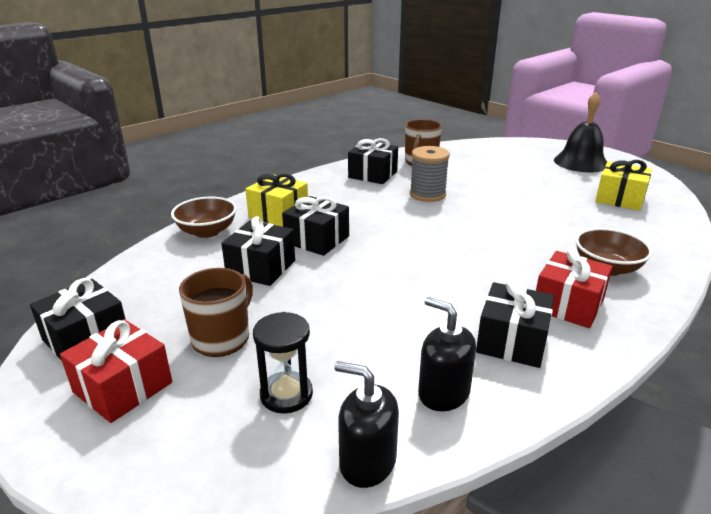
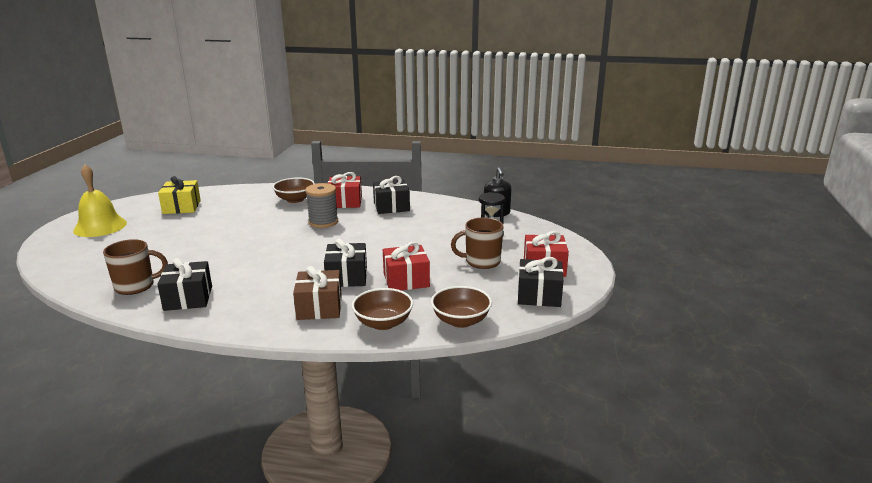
camera: 125 degrees left, 5 degrees down
black gift [221,216,295,286] -> red gift [383,242,430,290]
yellow gift [245,174,308,227] -> brown gift [293,266,342,320]
grey spool [410,146,450,202] -> grey spool moved to [305,183,338,228]
black soap dispenser [418,297,476,411] -> none
black bell [554,92,607,173] -> yellow bell [73,165,127,237]
none -> brown bowl [431,286,492,328]

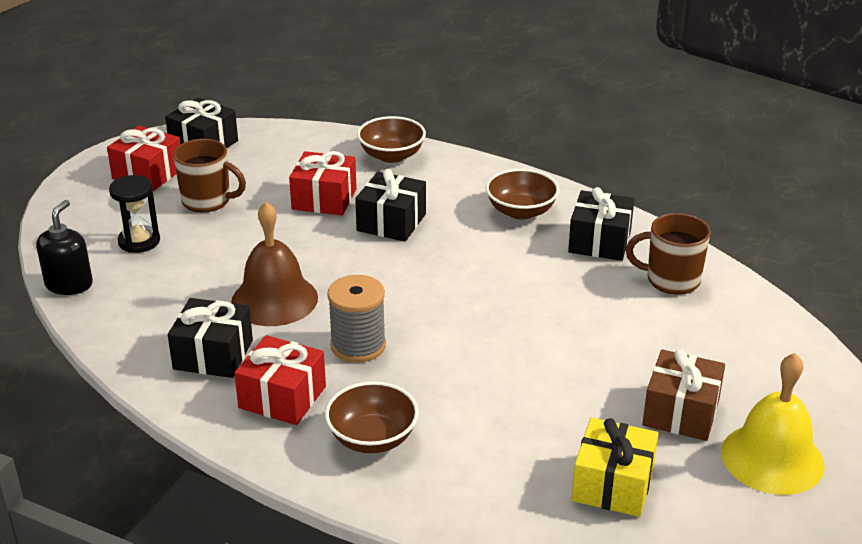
camera: 155 degrees left, 10 degrees up
brown gift [293,266,342,320] -> brown gift moved to [642,349,725,441]
brown bowl [431,286,492,328] -> brown bowl moved to [486,169,559,220]
none -> brown bell [231,202,318,326]

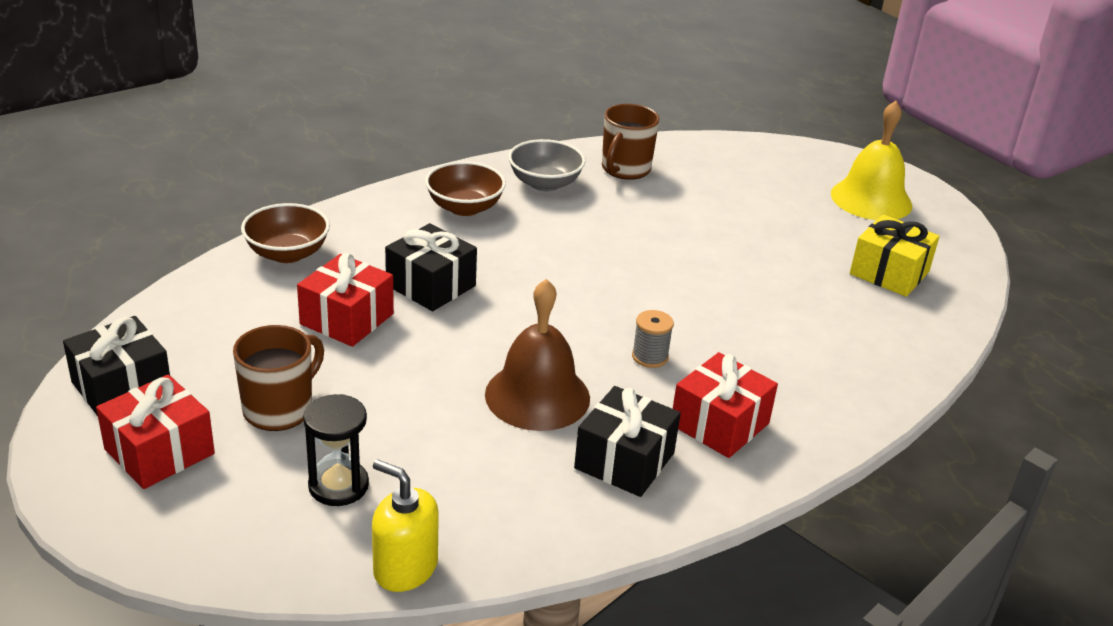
camera: 75 degrees left, 0 degrees up
black soap dispenser [36,200,93,295] -> yellow soap dispenser [372,459,439,592]
brown bowl [325,381,419,453] -> none
grey spool [327,275,386,362] -> grey spool [632,310,674,368], size x0.60
black gift [568,187,634,261] -> grey bowl [508,139,586,191]
brown gift [642,349,725,441] -> none

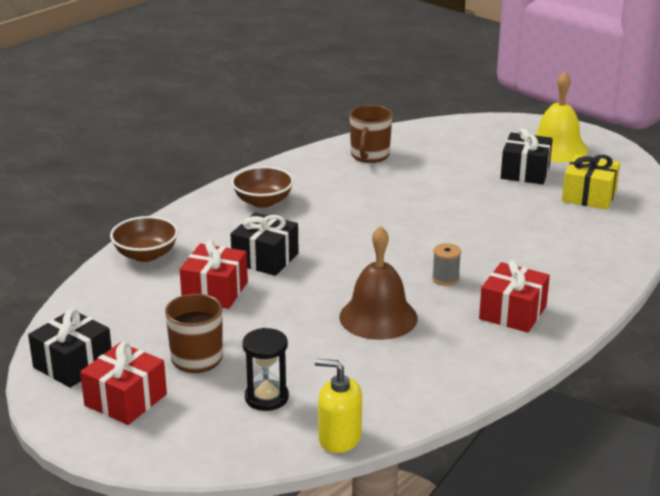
camera: 10 degrees left, 5 degrees down
grey bowl [508,139,586,191] -> none
black gift [574,386,681,497] -> black gift moved to [501,128,553,184]

